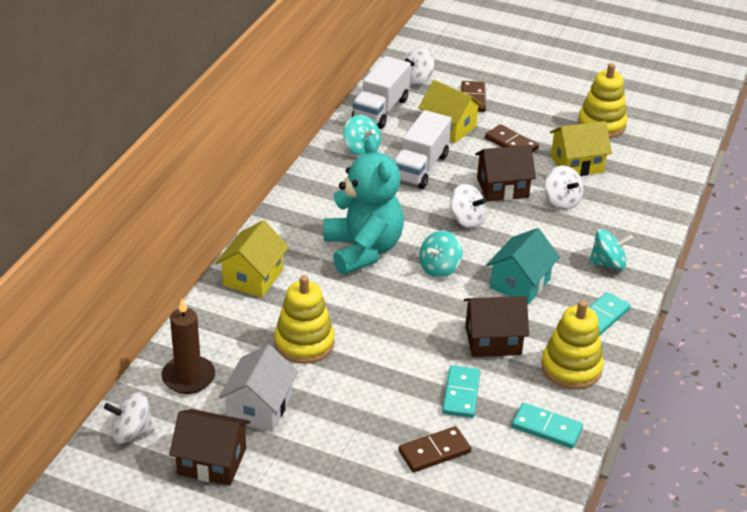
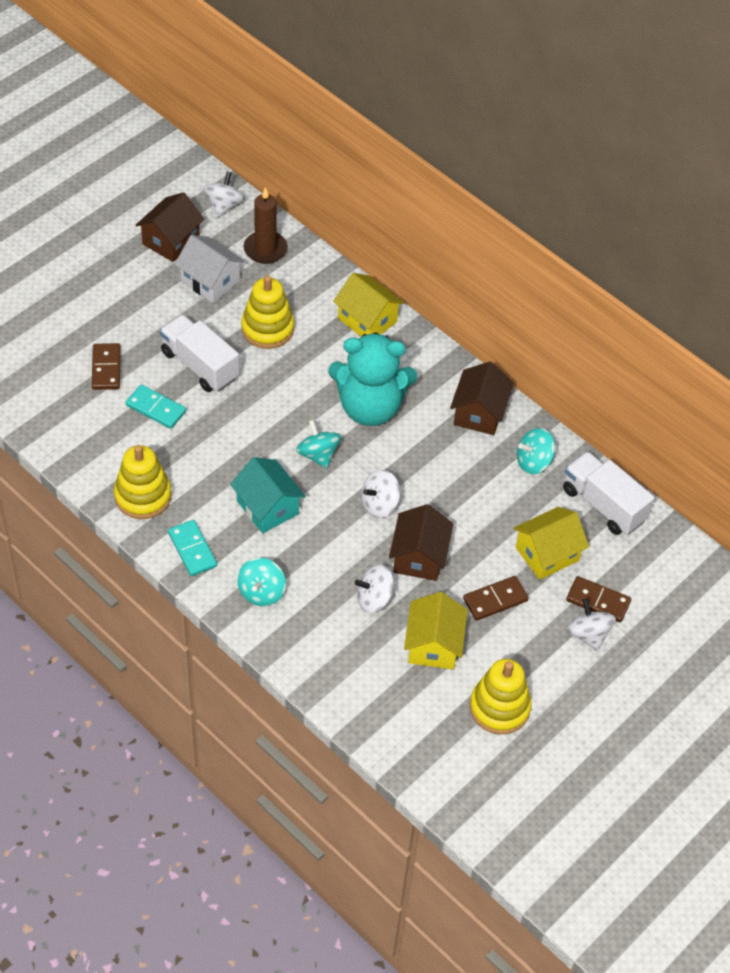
camera: 110 degrees right, 15 degrees up
white truck [394,110,451,189] -> white truck moved to [160,314,239,392]
white spinning top [402,47,434,86] -> white spinning top moved to [566,599,616,651]
brown house [464,296,529,357] -> brown house moved to [450,361,514,435]
turquoise domino [512,403,583,448] -> none

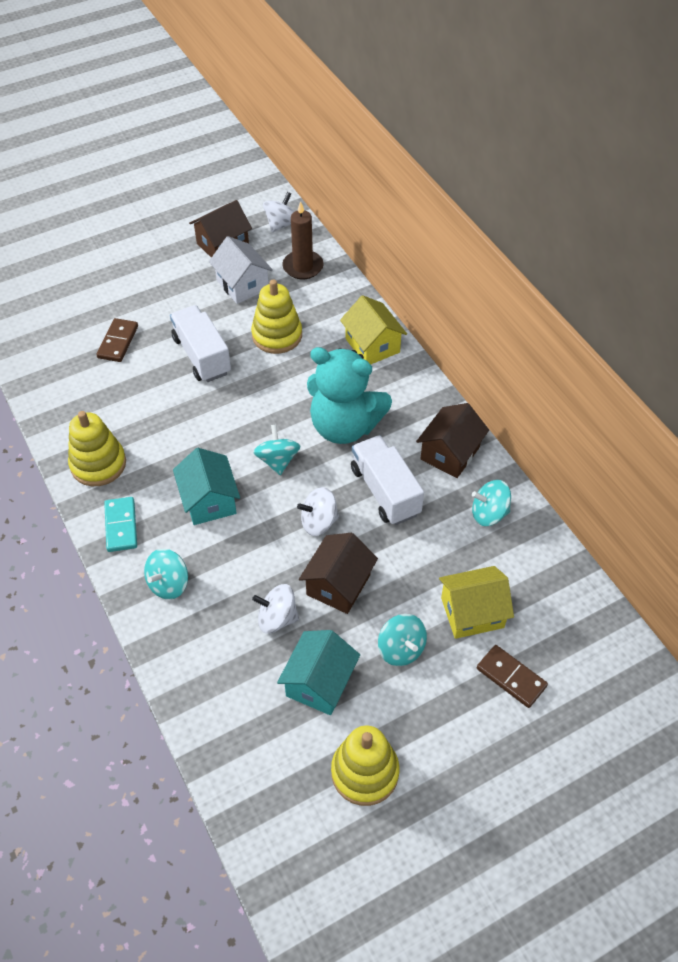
camera: 20 degrees right, 0 degrees up
turquoise domino [126,384,186,429] -> none
yellow house [404,592,468,670] -> turquoise house [277,630,360,715]
brown domino [463,576,528,621] -> turquoise spinning top [378,614,427,666]
white truck [563,451,655,535] -> white truck moved to [351,435,424,525]
white spinning top [566,599,616,651] -> none

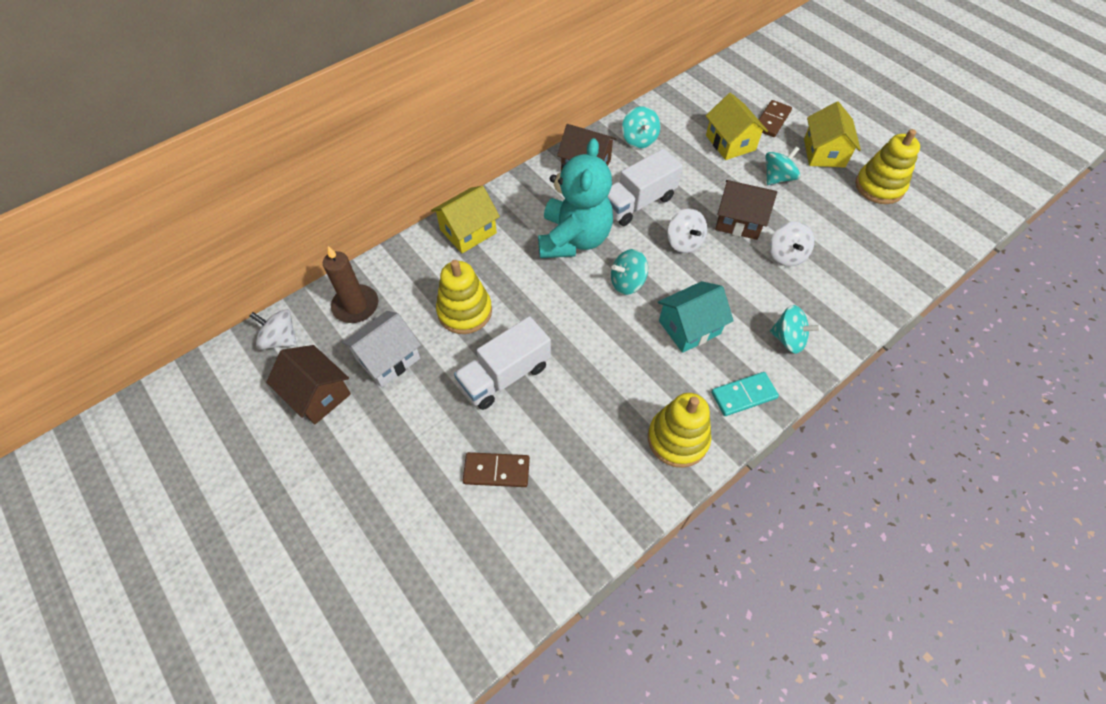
camera: 100 degrees left, 5 degrees up
turquoise house [277,630,360,715] -> none
none -> yellow house [804,102,861,168]

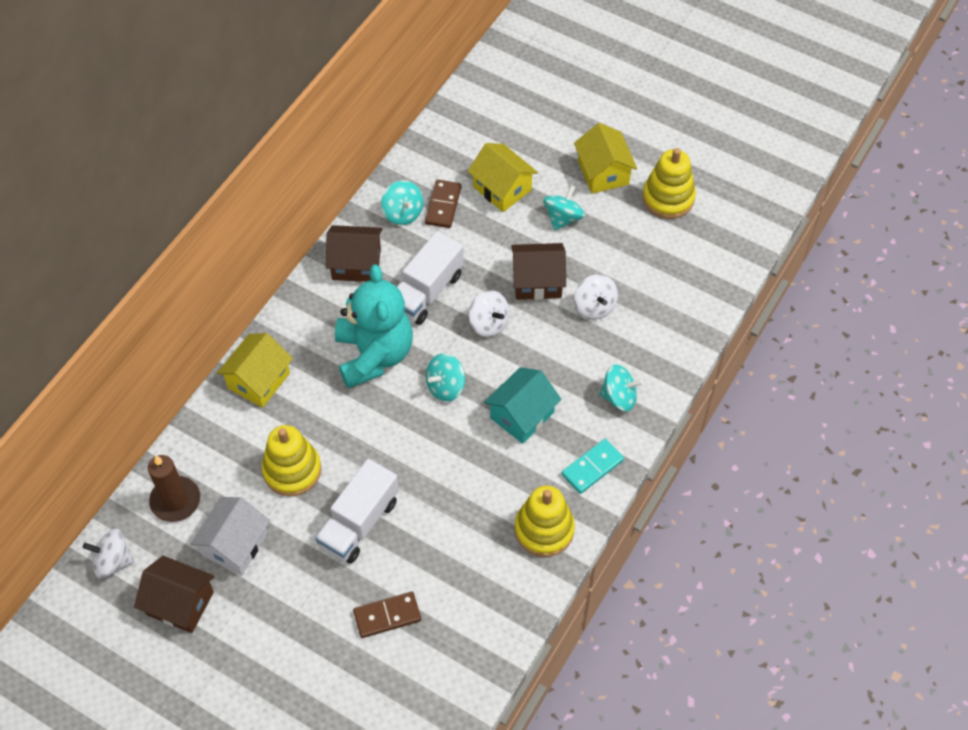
camera: 20 degrees left, 0 degrees up
brown domino [758,100,792,137] -> brown domino moved to [425,180,461,228]

